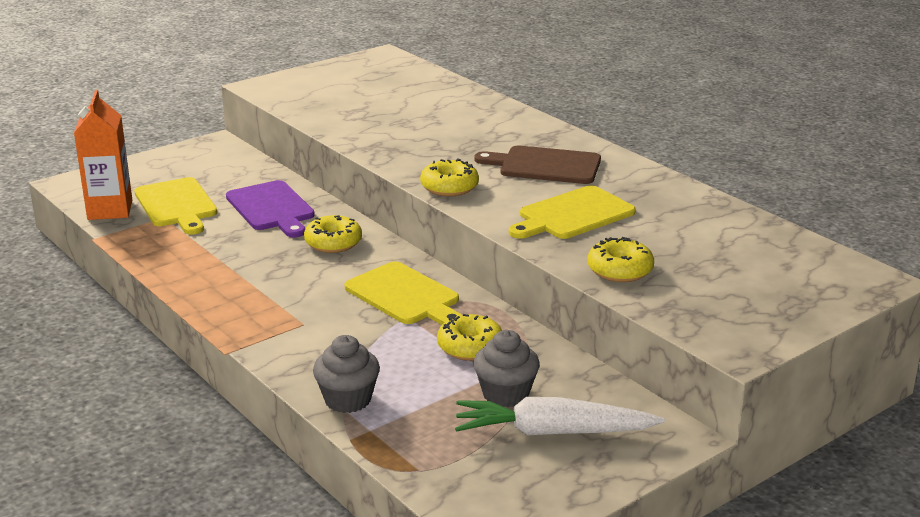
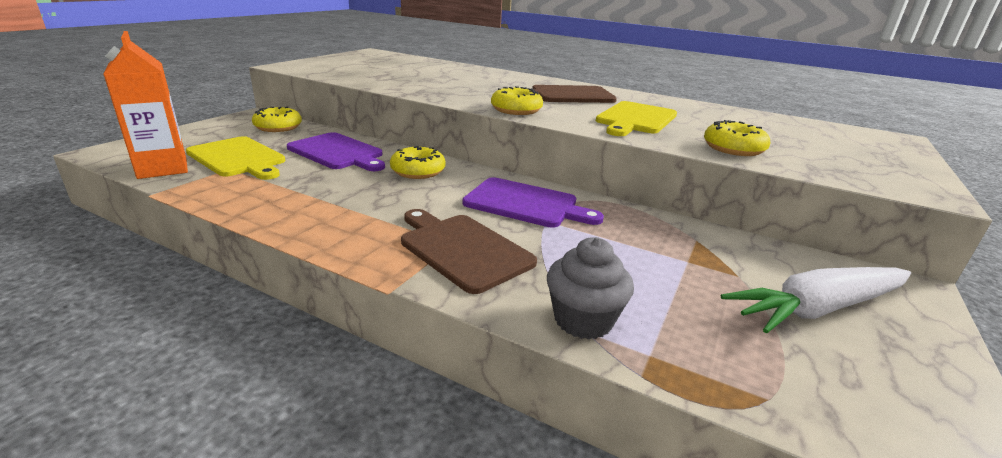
camera: 25 degrees left, 0 degrees up
yellow cutting board [345,261,462,325] -> purple cutting board [462,177,604,228]
yellow donut [437,314,502,361] -> yellow donut moved to [252,107,302,132]
grey cupcake [474,330,540,407] -> none
none -> brown cutting board [401,209,537,294]

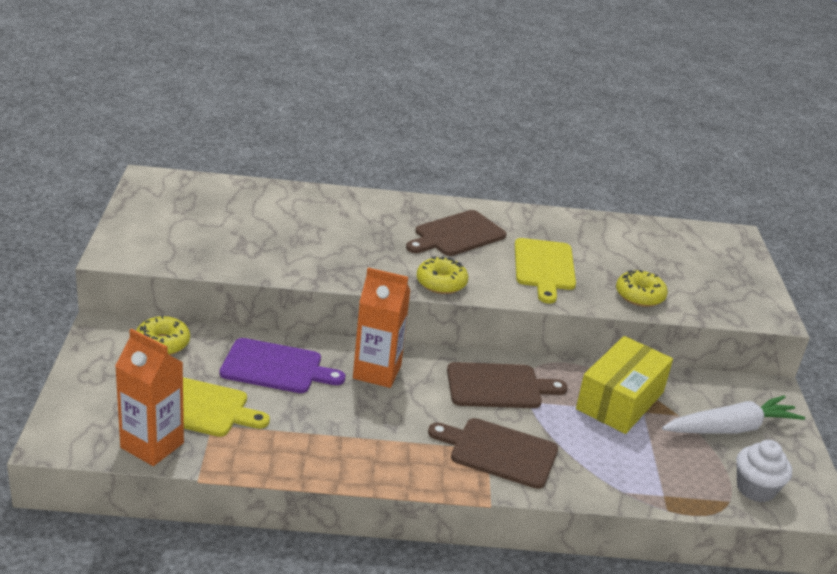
camera: 30 degrees left, 5 degrees up
yellow donut [390,146,445,179] -> orange carton [353,268,410,388]
purple cutting board [462,177,604,228] -> brown cutting board [447,362,568,408]
grey cupcake [547,237,634,339] -> none
white carrot [721,267,911,334] -> white carrot turned 150 degrees counterclockwise [662,396,805,434]
none -> yellow box [576,336,673,434]
none -> white cupcake [736,440,792,502]

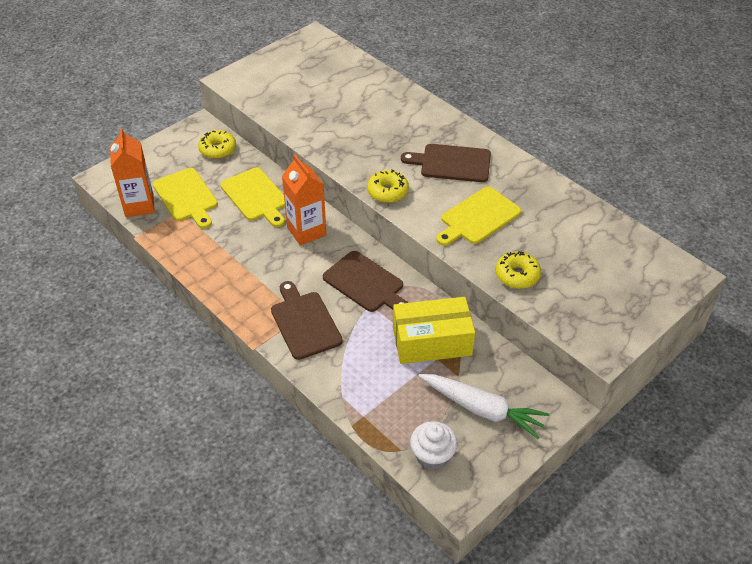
camera: 50 degrees right, 15 degrees up
purple cutting board [219,338,345,393] -> yellow cutting board [220,167,285,227]

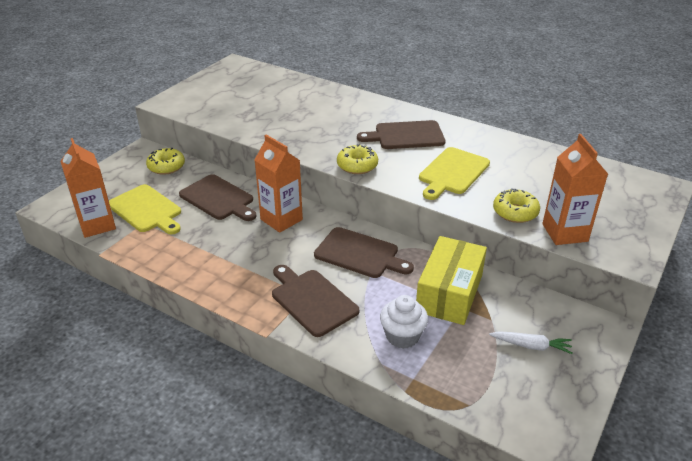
camera: 15 degrees left, 10 degrees down
yellow cutting board [220,167,285,227] -> brown cutting board [179,174,256,221]
yellow box [393,297,475,364] -> yellow box turned 45 degrees counterclockwise [416,236,487,325]
white cupcake [410,421,458,470] -> white cupcake moved to [380,295,428,349]
white carrot [418,374,549,439] -> white carrot [489,331,572,354], size x0.56
none -> orange carton [542,134,608,245]

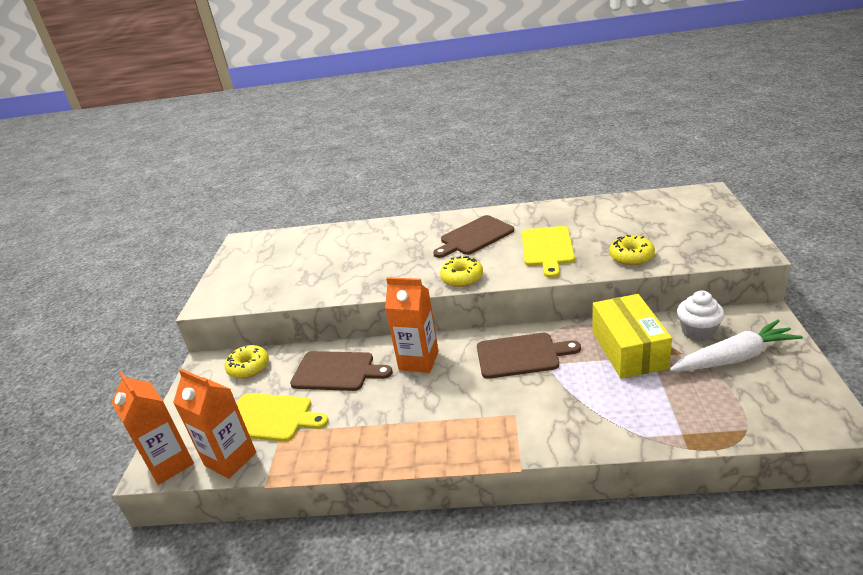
camera: 25 degrees left, 5 degrees down
brown cutting board [272,265,359,337] -> none
white cupcake [380,295,428,349] -> white cupcake moved to [677,291,724,341]
white carrot [489,331,572,354] -> white carrot [670,320,803,371], size x1.80
orange carton [542,134,608,245] -> orange carton moved to [111,371,194,485]

